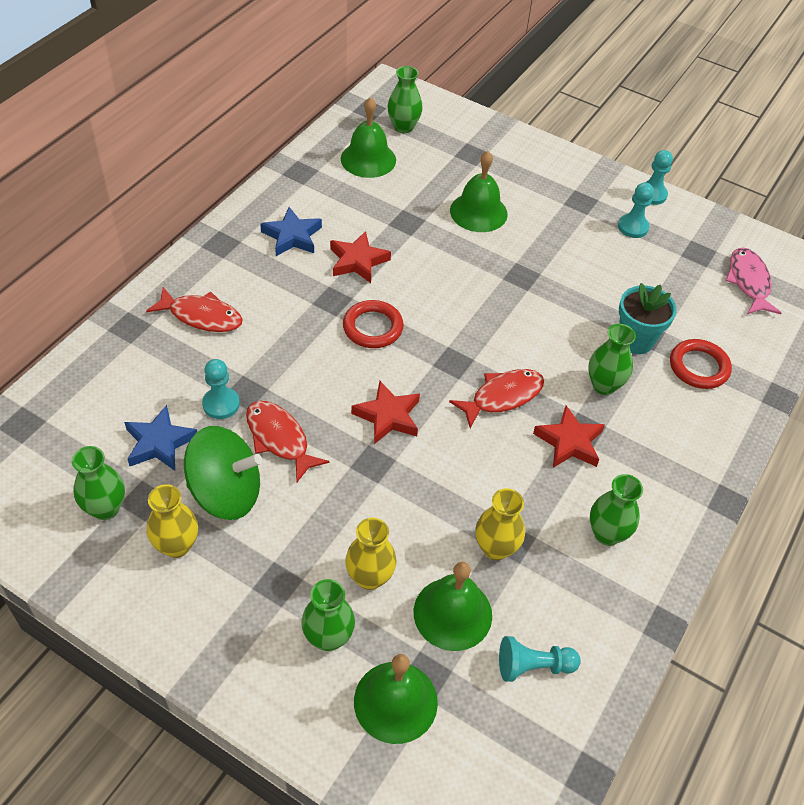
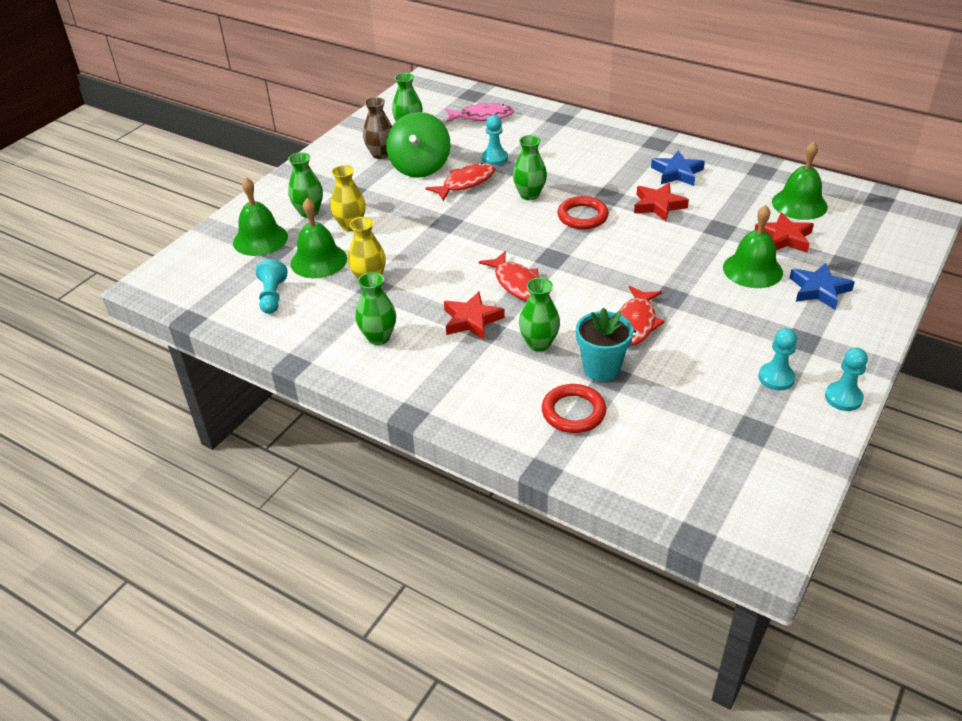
camera: 95 degrees right, 10 degrees down
blue star [124,405,197,471] -> blue star moved to [790,263,855,310]
red fish [146,287,243,332] -> red fish moved to [619,286,665,346]
yellow vase [147,484,198,558] -> brown vase [363,97,392,159]
red star [351,381,420,444] -> red star moved to [755,212,814,253]
green vase [388,66,423,133] -> green vase moved to [513,135,547,200]
pink fish [725,247,781,314] -> pink fish moved to [445,103,514,123]

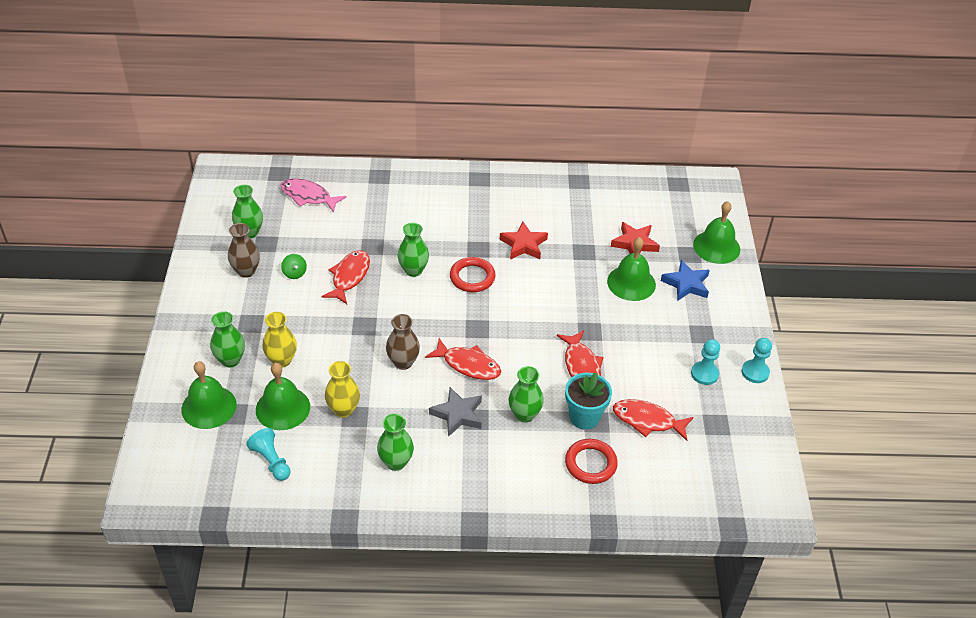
camera: 35 degrees left, 5 degrees up
green spinning top [386,112,451,178] -> green spinning top [281,254,307,279], size x0.40
red star [444,291,505,340] -> grey star [429,387,482,437]
pink fish [445,103,514,123] -> pink fish turned 120 degrees counterclockwise [280,178,347,213]
turquoise pawn [482,115,508,165] -> none
blue star [651,151,705,186] -> none
green bell [772,141,828,220] -> green bell moved to [693,201,740,264]
none -> brown vase [386,314,420,370]
none -> red fish [613,399,693,441]

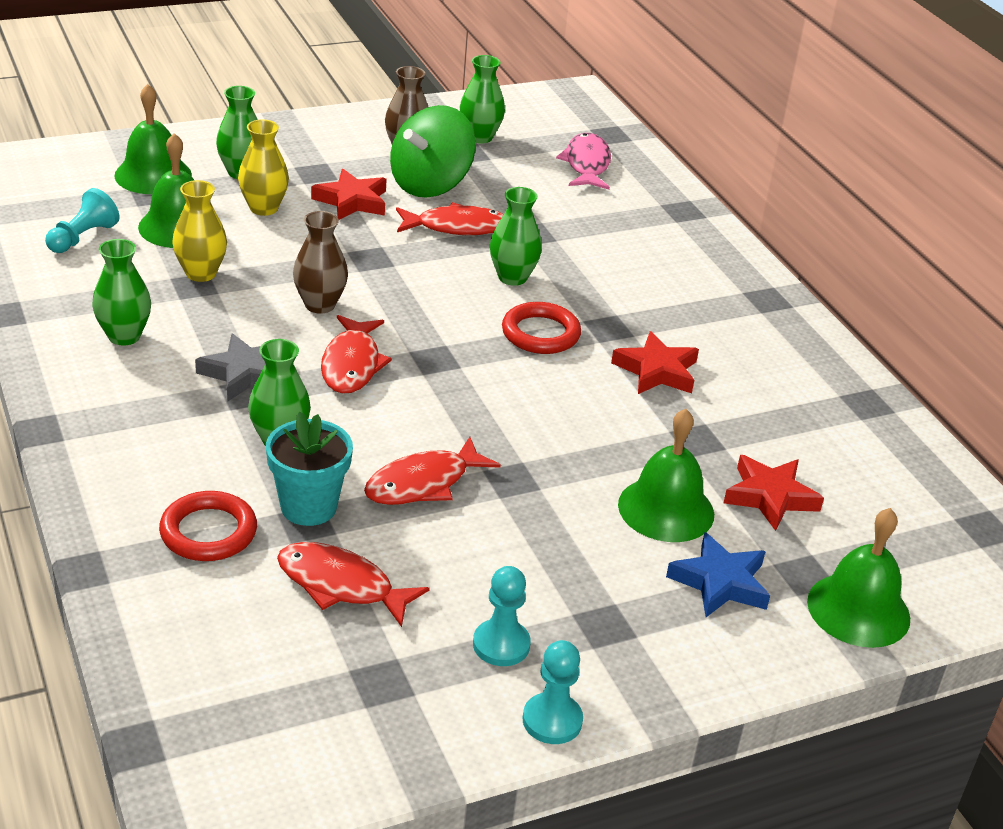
camera: 65 degrees right, 10 degrees down
green spinning top [281,254,307,279] -> green spinning top [390,105,476,197], size x2.48
red fish [613,399,693,441] -> red fish turned 60 degrees counterclockwise [277,542,430,627]
none -> red star [311,169,386,220]

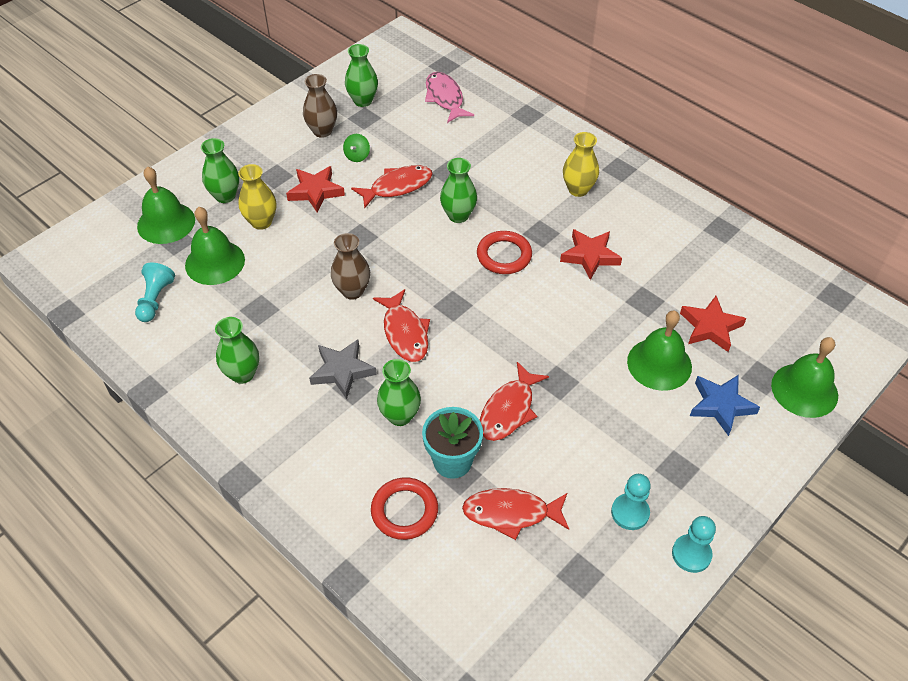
camera: 20 degrees left, 15 degrees up
yellow vase [172,180,227,282] -> yellow vase moved to [563,132,599,197]
green spinning top [390,105,476,197] -> green spinning top [343,134,370,162], size x0.40

